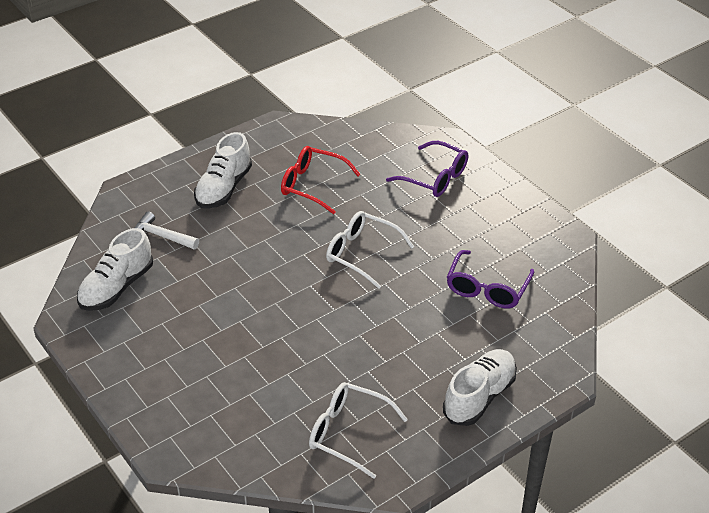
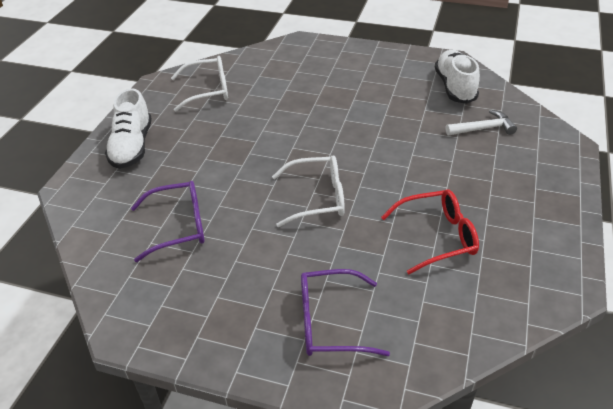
camera: 145 degrees right, 0 degrees up
white shoe [194,132,252,209] -> none
purple glasses [447,250,534,309] -> purple glasses turned 90 degrees clockwise [131,181,205,262]

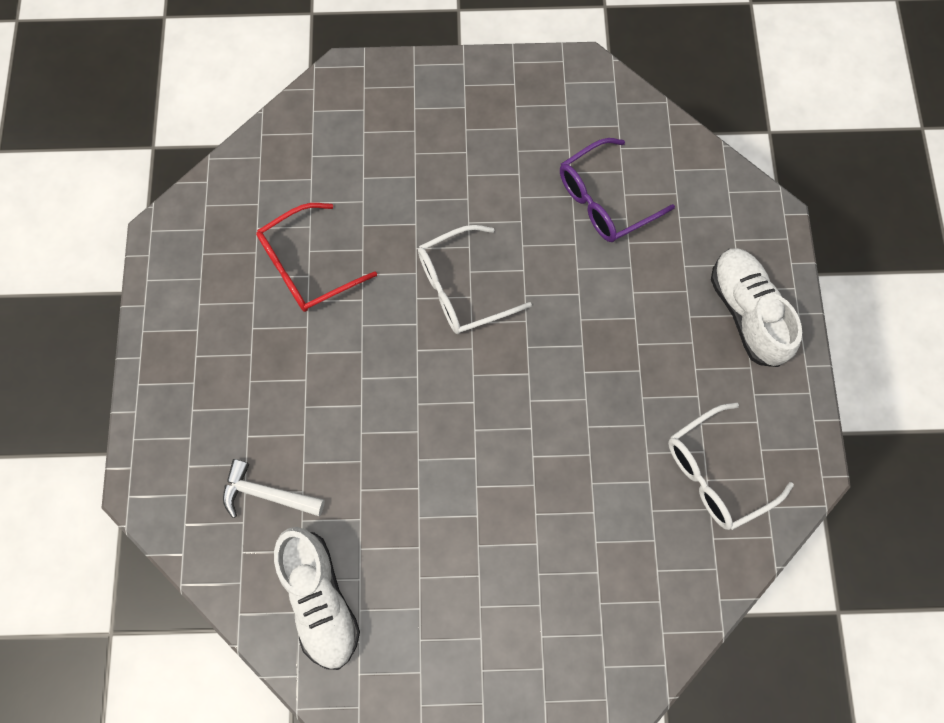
camera: 160 degrees right, 30 degrees up
purple glasses [301,269,390,356] -> none
white hammer [446,110,517,136] -> white hammer turned 45 degrees clockwise [223,459,325,518]

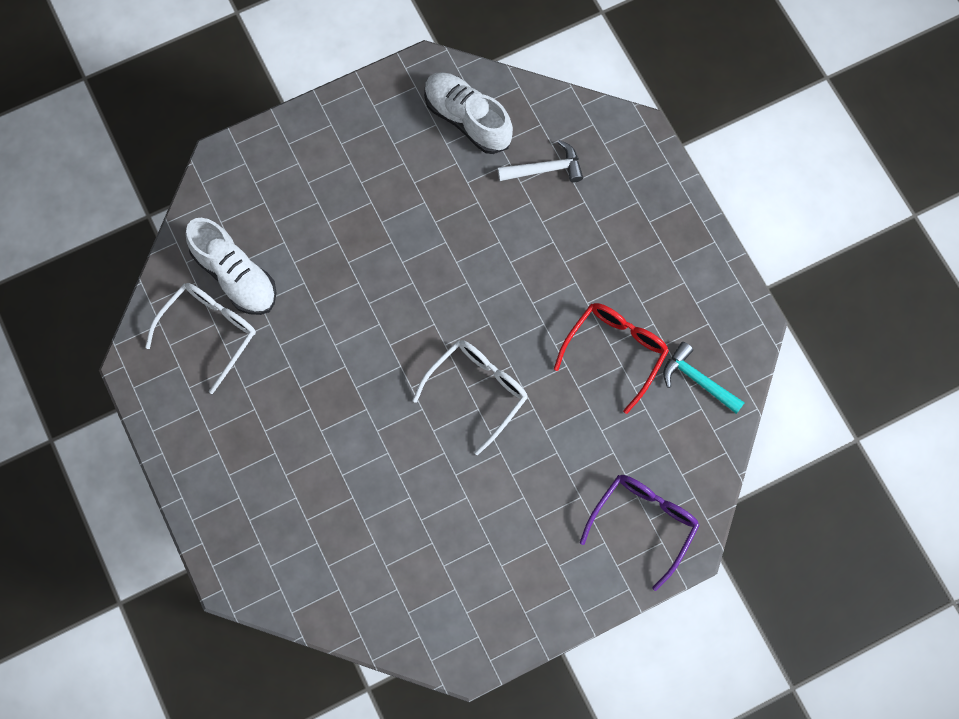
camera: 155 degrees right, 0 degrees up
purple glasses [560,138,675,242] -> purple glasses moved to [580,475,700,591]
white shoe [711,248,802,367] -> white shoe moved to [185,218,277,315]
none -> turquoise hammer [663,342,745,414]

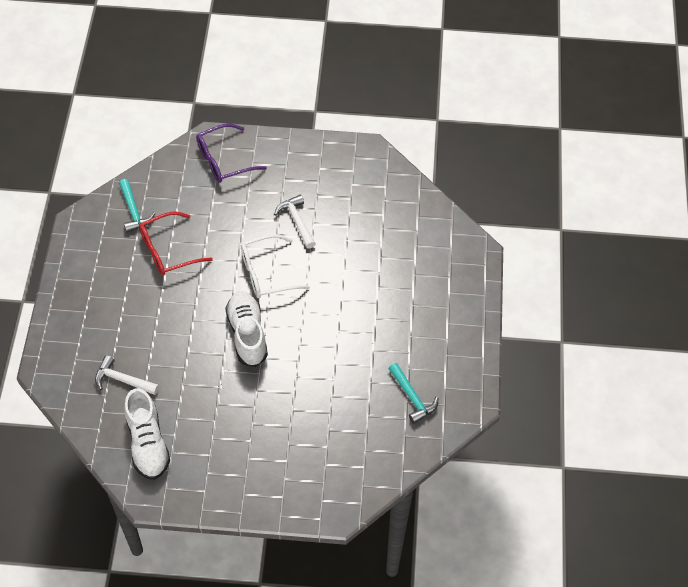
camera: 150 degrees left, 15 degrees down
white glasses [145,283,256,394] -> turquoise hammer [389,363,438,424]
white shoe [185,218,277,315] -> white shoe moved to [225,291,268,367]
none -> white hammer [274,195,316,249]

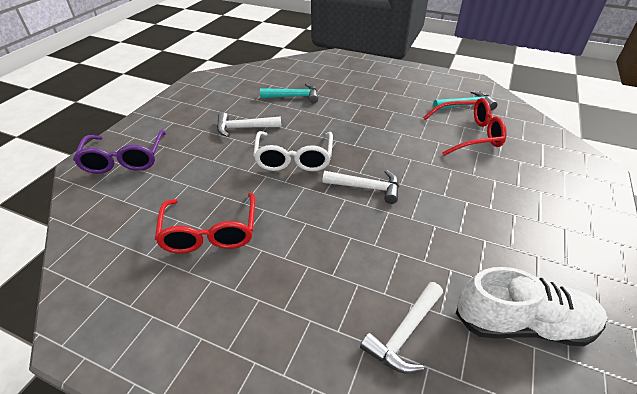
camera: 70 degrees left, 15 degrees down
turquoise hammer [119,179,155,233] -> turquoise hammer moved to [260,83,318,103]
white shoe [225,291,268,367] -> white hammer [322,170,399,204]
none -> red glasses [423,98,507,156]

